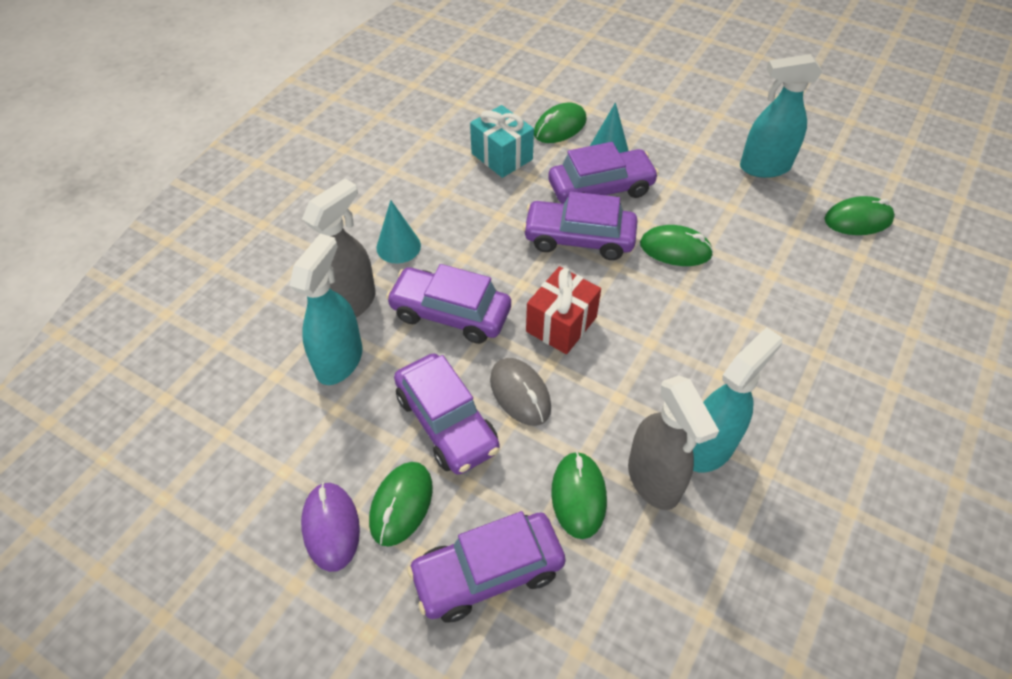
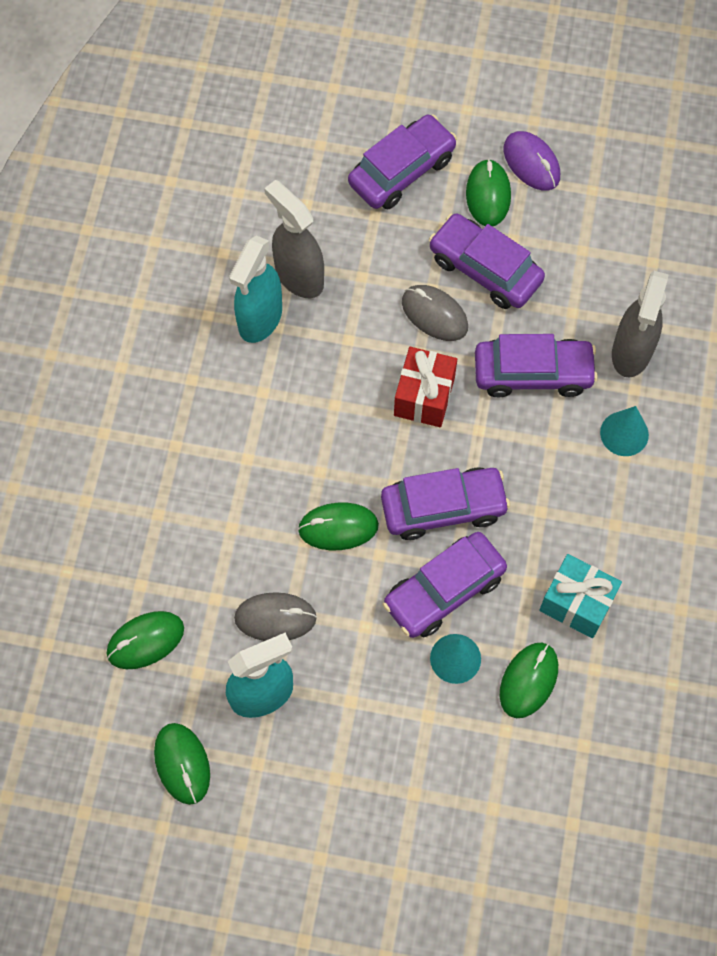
camera: 160 degrees right, 15 degrees up
turquoise spray bottle [290,233,363,385] -> none
green mouse [551,451,607,539] -> green mouse moved to [154,723,210,805]
none -> grey mouse [234,592,317,641]

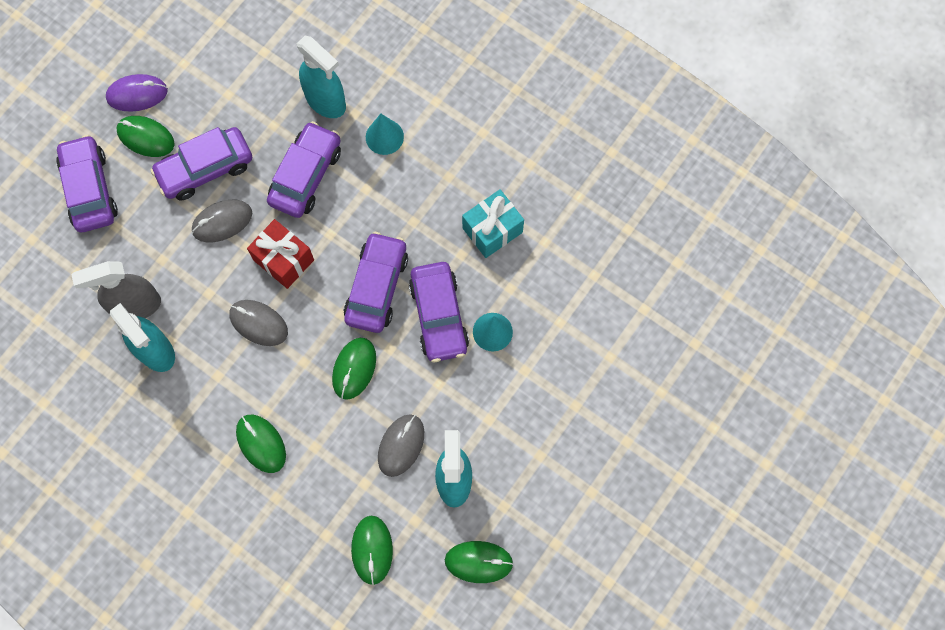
camera: 65 degrees left, 5 degrees up
green mouse [500,643,558,718] -> green mouse moved to [236,415,286,473]
grey spray bottle [612,271,668,377] -> turquoise spray bottle [297,36,346,118]
none -> grey mouse [229,300,288,346]

